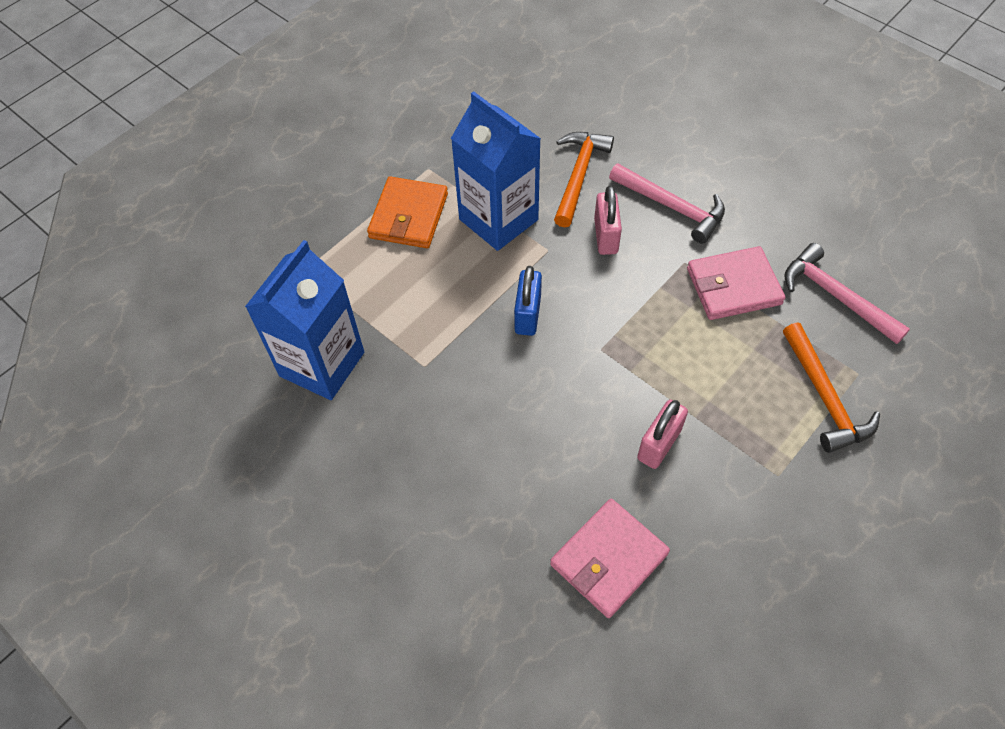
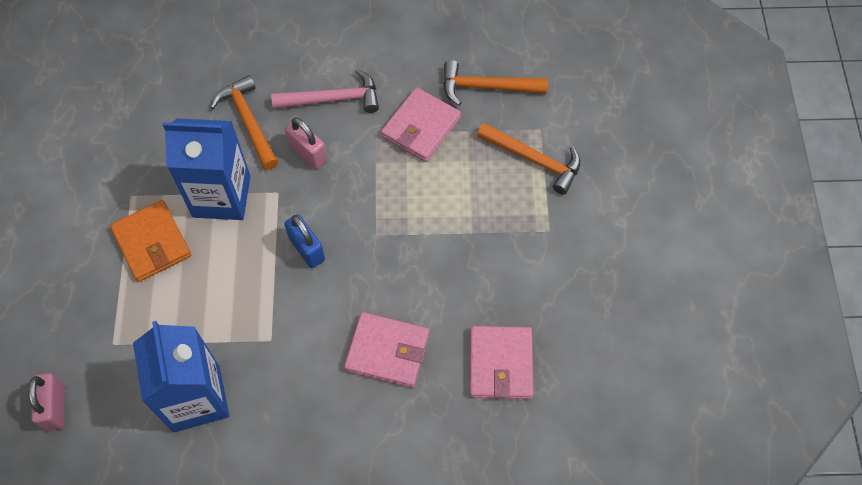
camera: 45 degrees left, 5 degrees up
pink padlock [637,400,688,469] -> pink padlock moved to [28,373,65,431]
pink hammer [785,243,910,344] -> orange hammer [443,60,548,106]
none -> pink wallet [344,312,429,388]

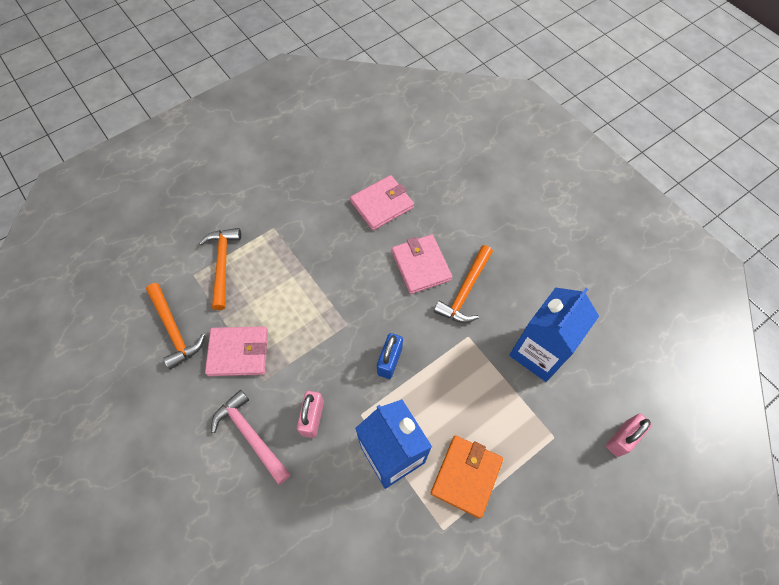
camera: 125 degrees left, 0 degrees up
orange hammer [210,75,278,170] -> orange hammer moved to [434,245,493,323]

